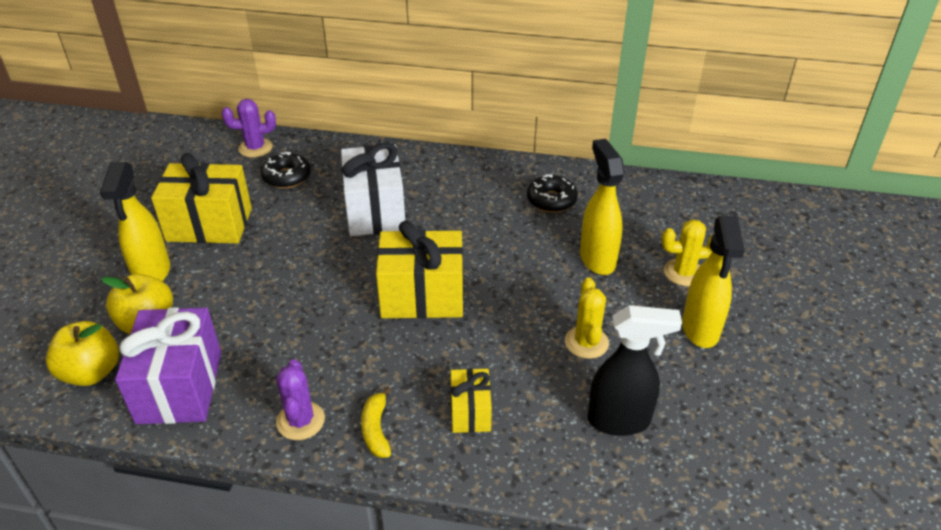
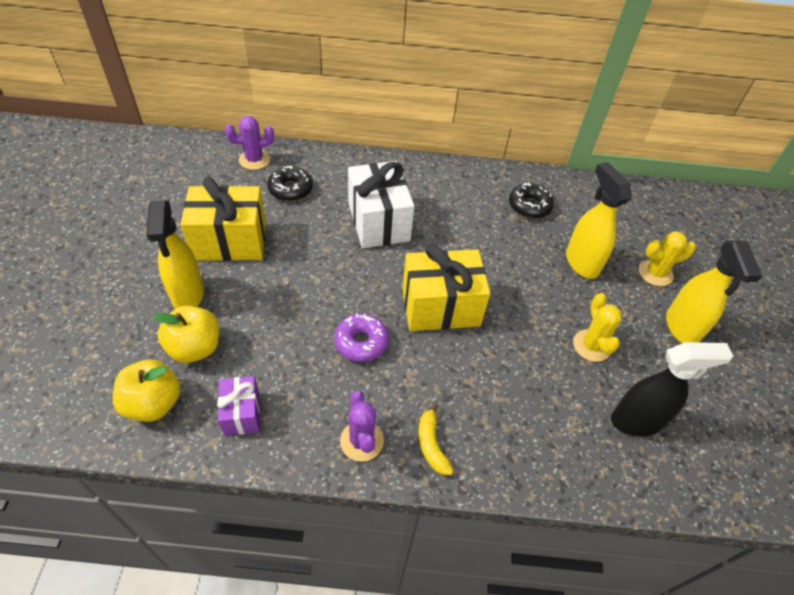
camera: 10 degrees left, 10 degrees up
purple gift [115,307,221,424] -> purple gift [217,376,260,436], size x0.54
yellow gift [451,368,492,433] -> none
none -> purple donut [334,313,389,362]

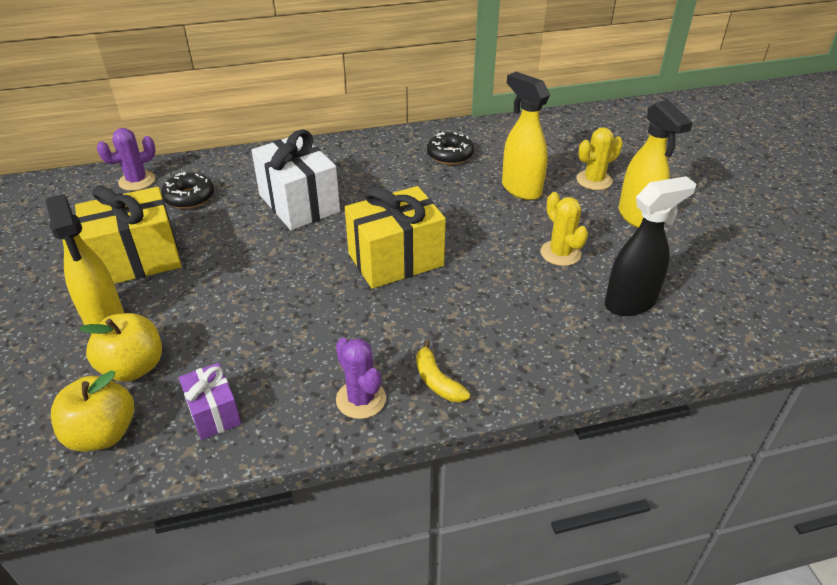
camera: 15 degrees left, 10 degrees down
purple donut [334,313,389,362] -> none

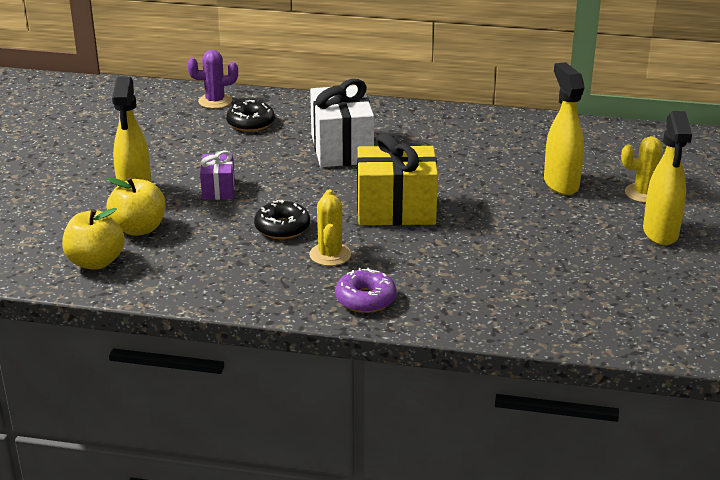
camera: 25 degrees right, 10 degrees down
yellow gift [75,185,182,284] -> none
purple gift [179,363,241,440] -> purple gift moved to [200,151,235,200]
purple cactus [336,338,386,419] -> none
yellow banana [416,340,470,402] -> purple donut [335,268,396,313]
black donut [427,132,474,165] -> black donut moved to [254,200,310,239]
yellow cactus [541,192,588,266] -> yellow cactus moved to [309,190,351,266]
black spray bottle [605,176,696,316] -> none

